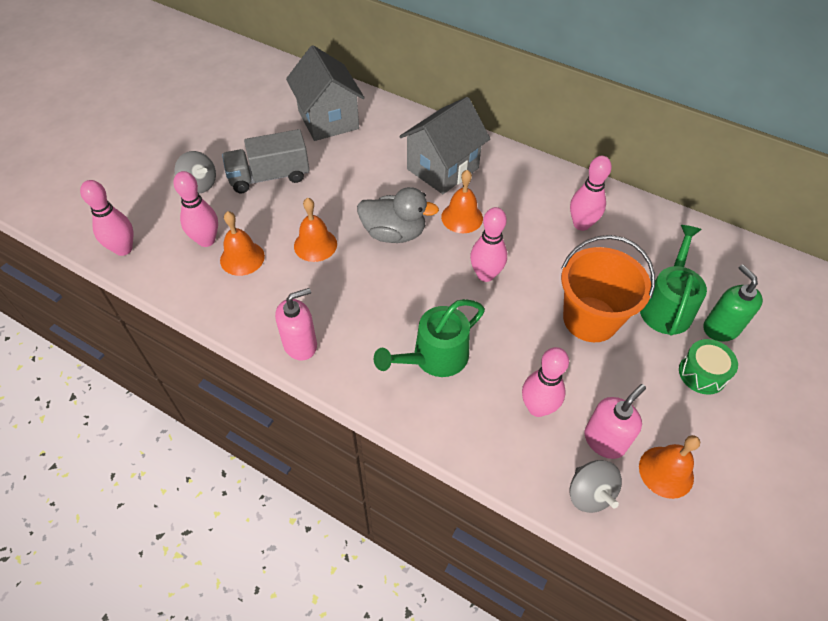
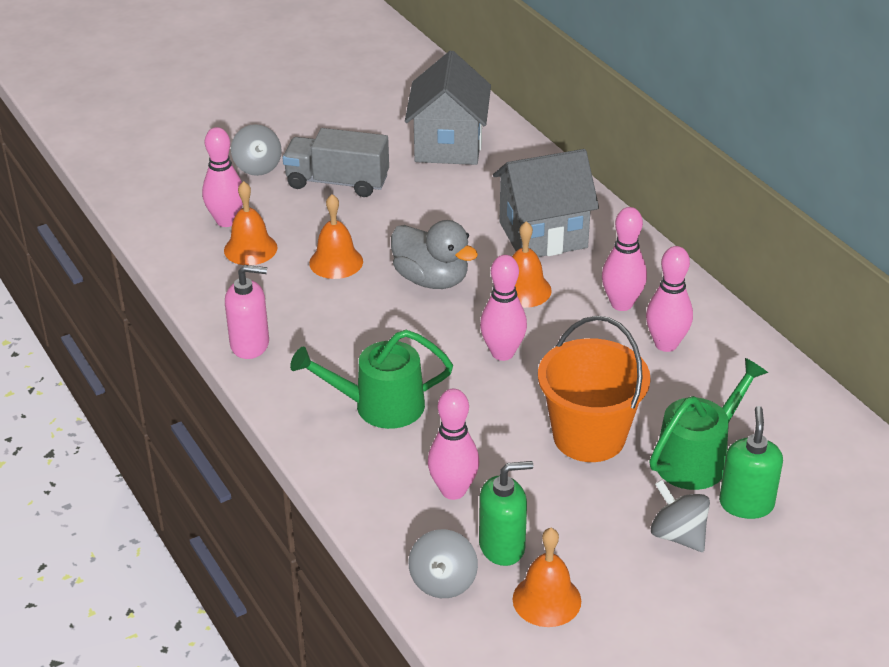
camera: 30 degrees right, 15 degrees down
pink bowling pin [80,180,133,256] -> pink bowling pin moved to [602,207,647,311]
pink soap dispenser [585,384,646,459] -> green soap dispenser [479,461,533,566]
green drum [679,339,738,395] -> grey spinning top [650,480,710,552]

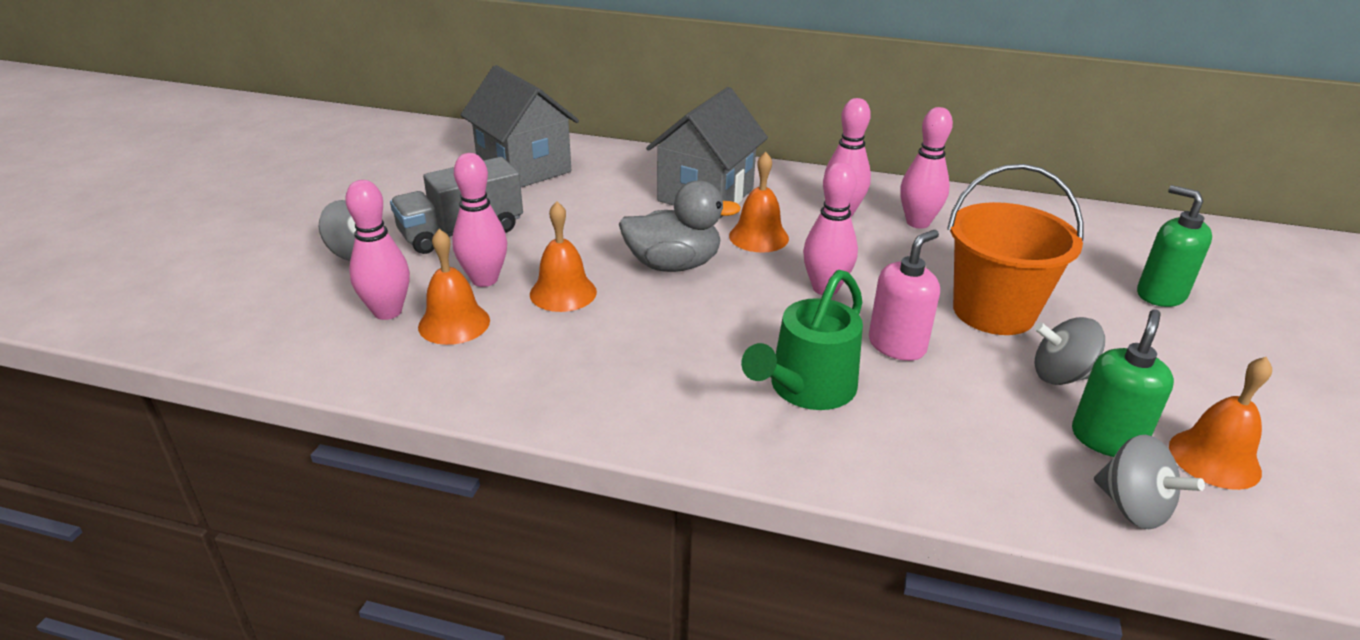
camera: 45 degrees left, 5 degrees down
pink soap dispenser [225,265,269,359] -> pink soap dispenser moved to [869,230,940,361]
pink bowling pin [428,389,479,500] -> pink bowling pin moved to [452,153,507,287]
green watering can [649,358,768,490] -> none
grey spinning top [650,480,710,552] -> grey spinning top moved to [1034,317,1105,385]

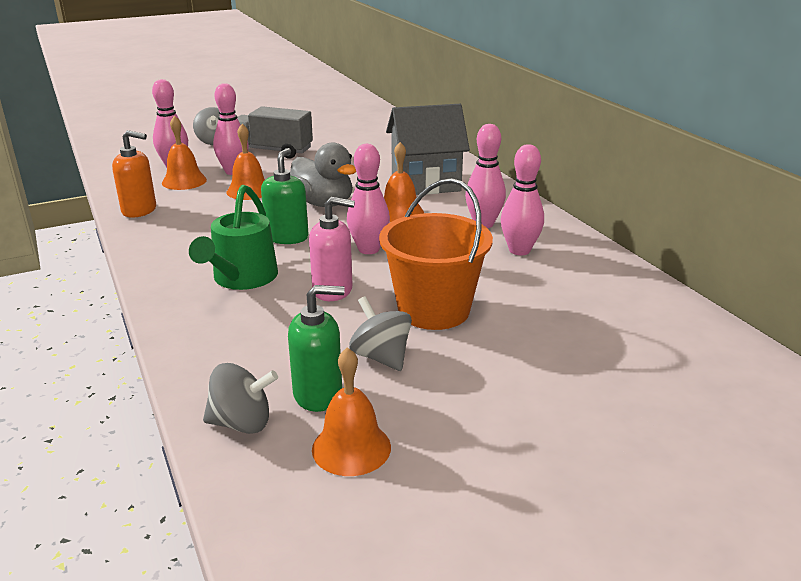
camera: 50 degrees right, 5 degrees down
grey house [460,65,579,187] -> none
green watering can [741,270,863,410] -> green watering can turned 75 degrees counterclockwise [189,185,278,290]
grey spinning top [1094,435,1205,529] -> grey spinning top turned 105 degrees counterclockwise [203,363,278,434]
green soap dispenser [1137,185,1212,307] -> green soap dispenser moved to [261,148,309,244]
none -> orange soap dispenser [112,130,156,218]

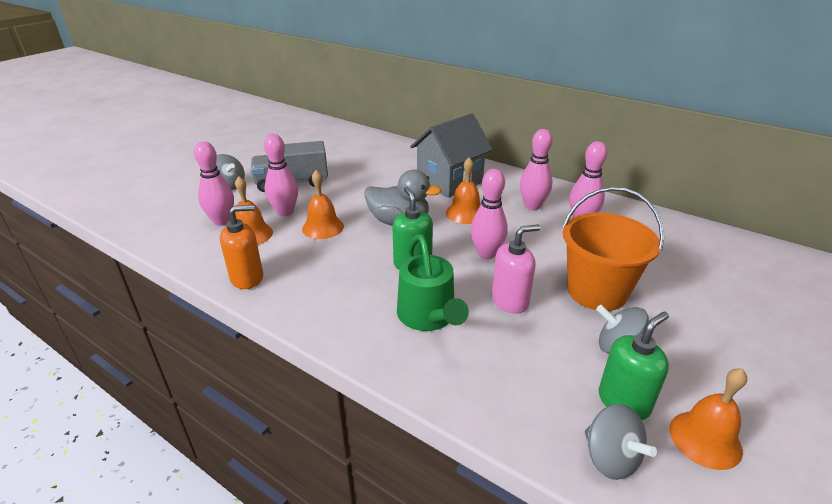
camera: 30 degrees left, 5 degrees up
grey spinning top [203,363,278,434] -> grey spinning top turned 90 degrees clockwise [585,404,657,480]

